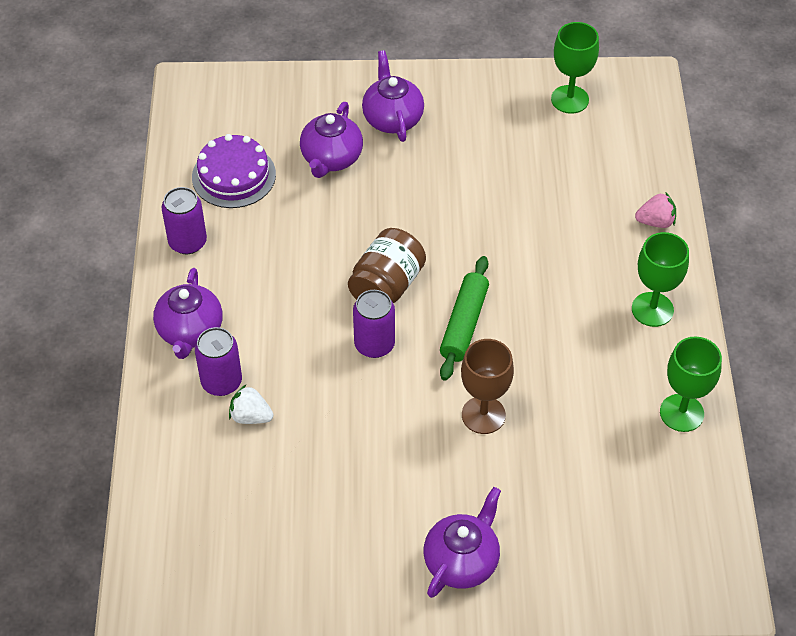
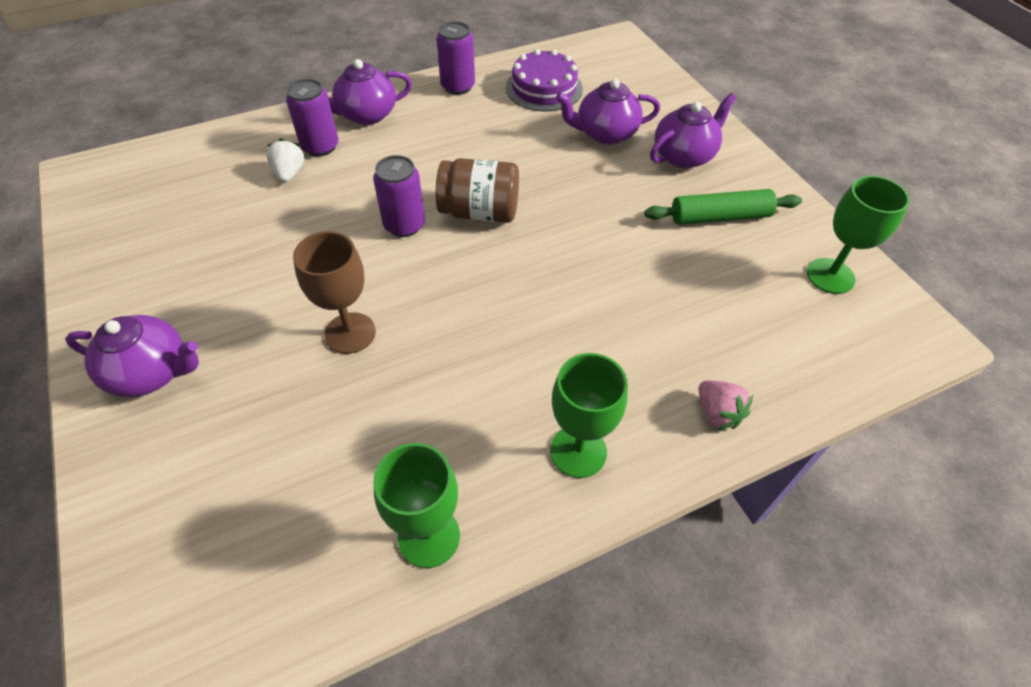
camera: 65 degrees right, 0 degrees up
green rolling pin [440,256,489,381] -> green rolling pin moved to [644,189,802,225]

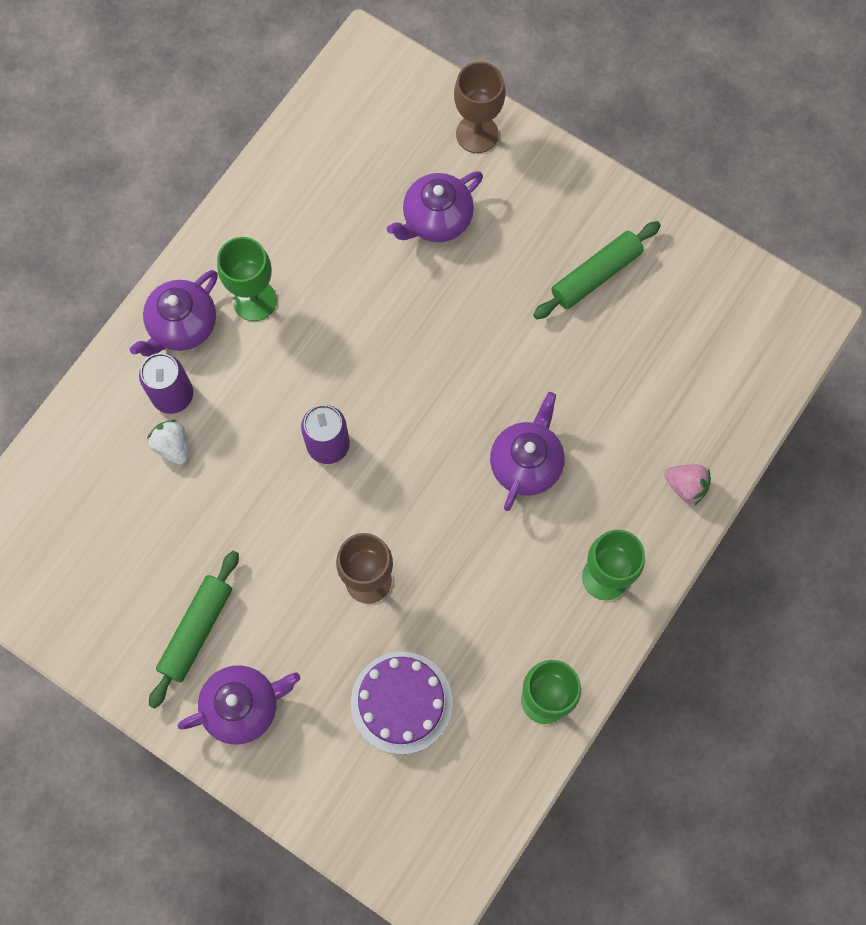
camera: 30 degrees left, 20 degrees up
purple can [436,21,475,95] -> none
brown jar [436,158,519,223] -> none
purple cake [506,49,583,112] -> purple cake moved to [351,652,453,755]
purple teapot [650,93,736,168] -> purple teapot moved to [490,392,565,511]
green goblet [807,176,910,294] -> green goblet moved to [217,237,277,321]
none -> green rolling pin [149,551,239,709]
none -> brown goblet [454,62,505,153]

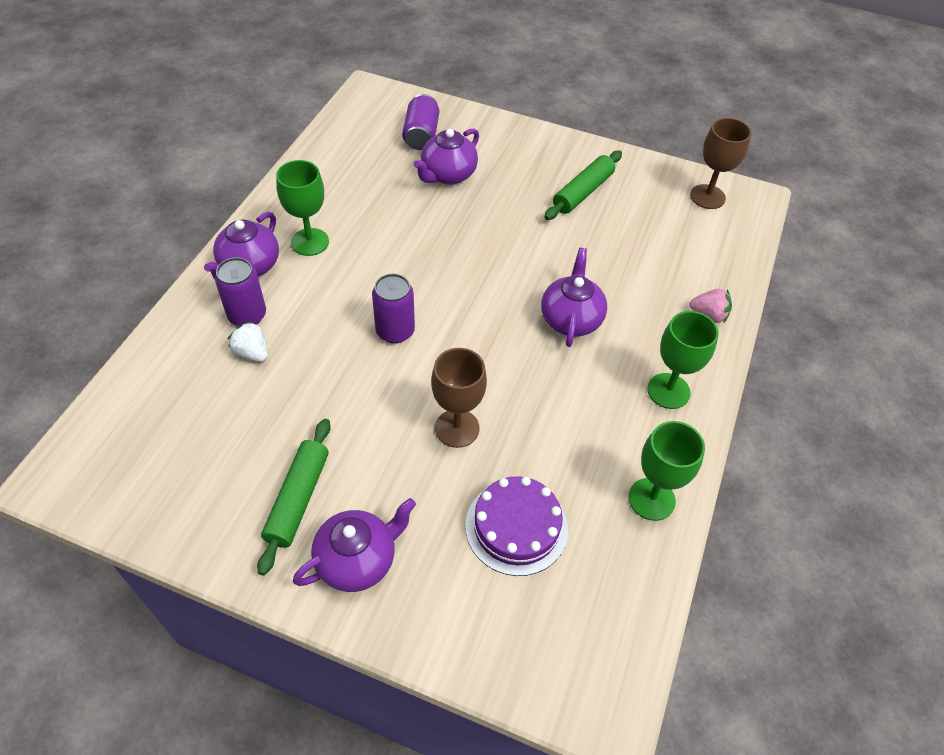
camera: 15 degrees left, 20 degrees down
brown goblet [454,62,505,153] -> brown goblet moved to [690,118,751,209]
none -> purple can [402,94,439,150]

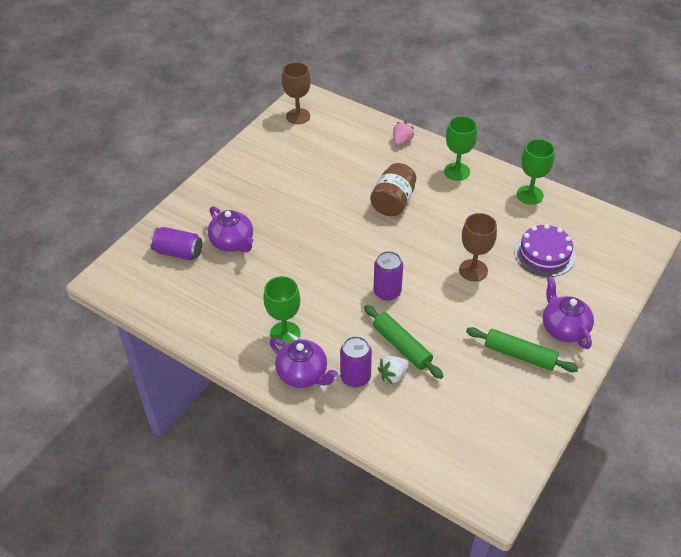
camera: 75 degrees left, 5 degrees down
purple teapot [541,248,607,347] -> brown jar [370,163,416,216]
green rolling pin [544,150,622,220] -> green rolling pin moved to [364,305,443,379]

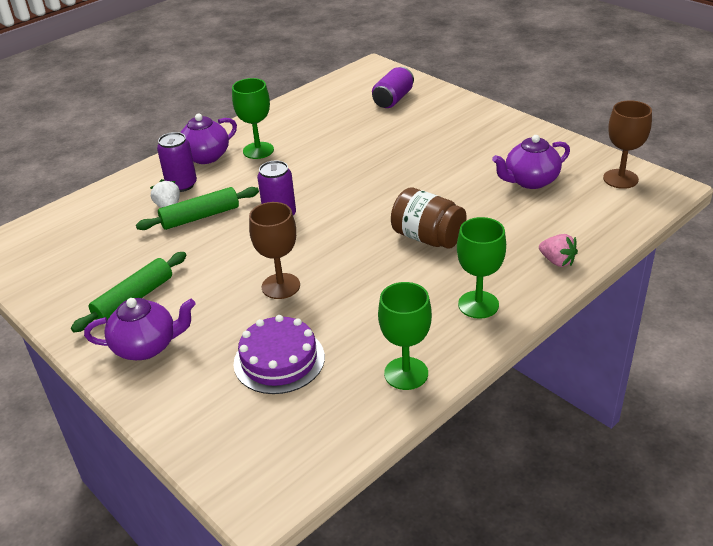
camera: 105 degrees right, 10 degrees down
purple teapot [208,206,253,252] -> purple teapot moved to [492,135,570,189]

